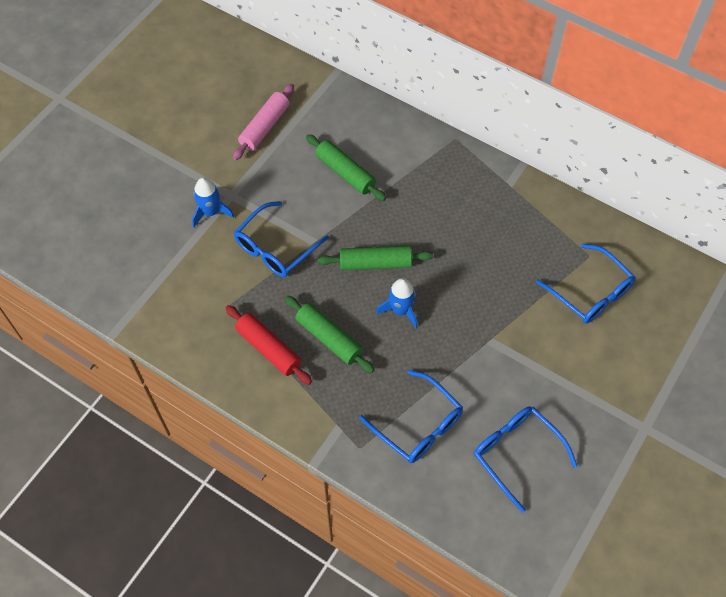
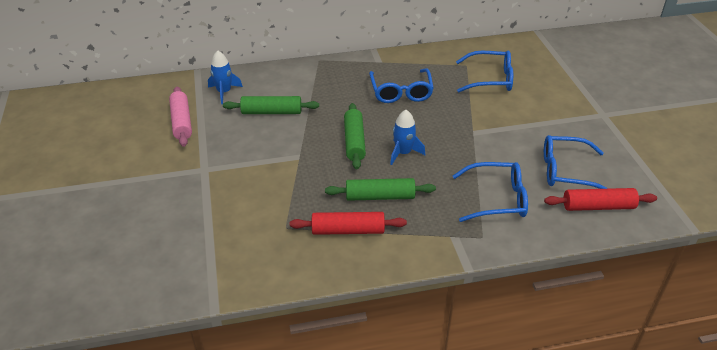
camera: 45 degrees left, 20 degrees down
blue rocket [192,177,234,227] -> blue rocket moved to [208,51,243,104]
blue glasses [234,201,329,277] -> blue glasses moved to [369,69,434,103]
green rolling pin [318,246,433,270] -> green rolling pin turned 45 degrees counterclockwise [344,103,366,169]
none -> red rolling pin [544,188,657,211]

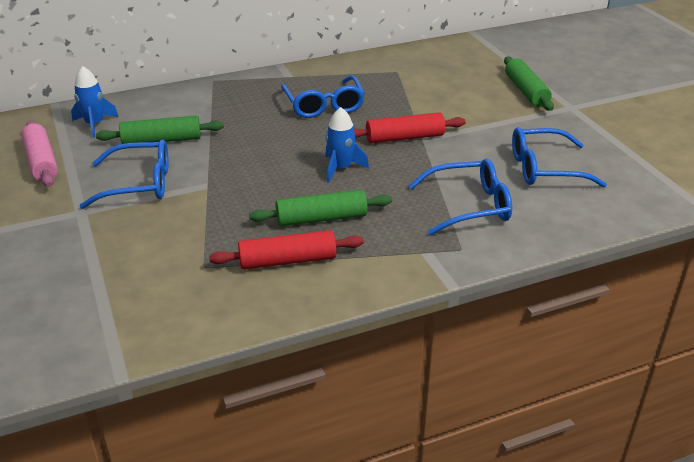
camera: 10 degrees left, 5 degrees down
green rolling pin [344,103,366,169] -> green rolling pin moved to [504,56,554,111]
blue glasses [456,51,513,92] -> blue glasses moved to [80,139,169,209]
red rolling pin [544,188,657,211] -> red rolling pin moved to [354,112,466,143]

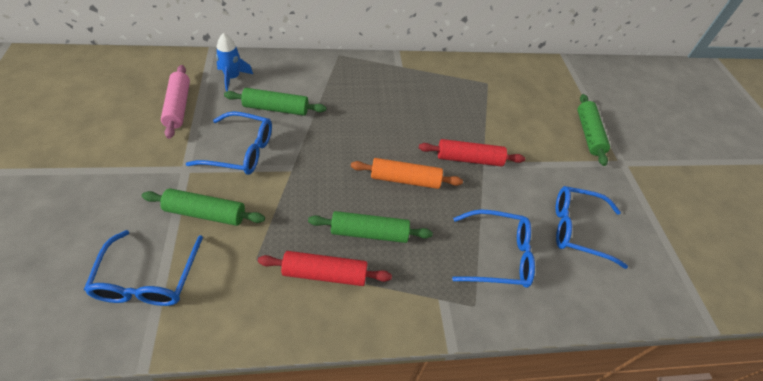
camera: 10 degrees right, 15 degrees up
blue glasses [281,75,365,118] -> blue glasses moved to [84,230,203,306]
blue rocket [325,107,369,183] -> orange rolling pin [351,158,463,189]
none -> green rolling pin [142,189,265,226]

